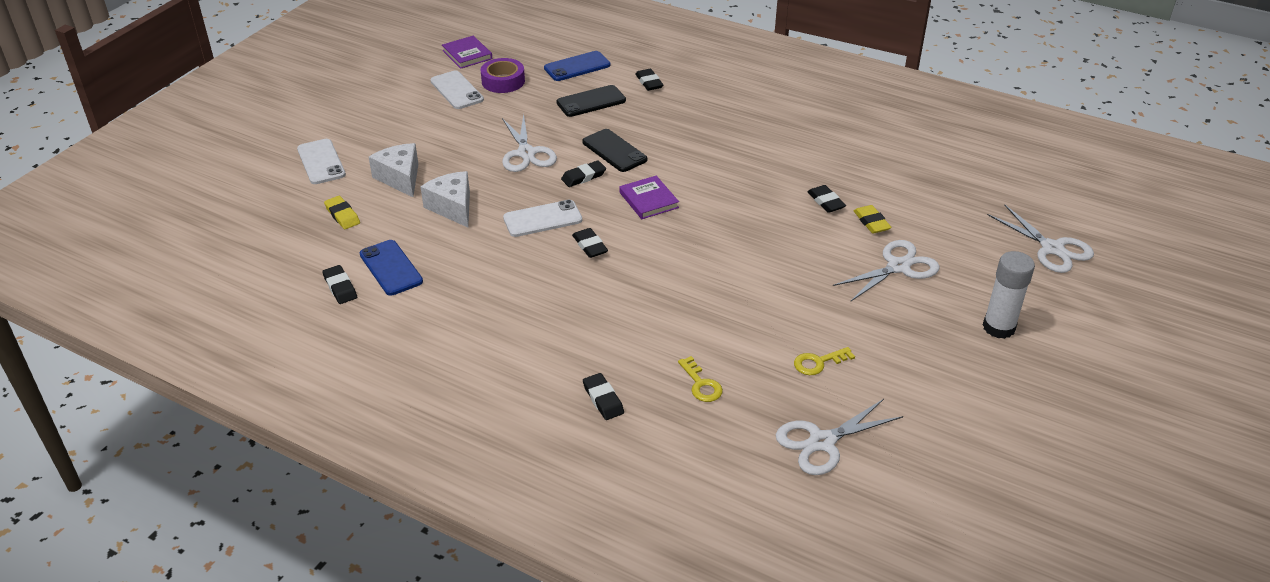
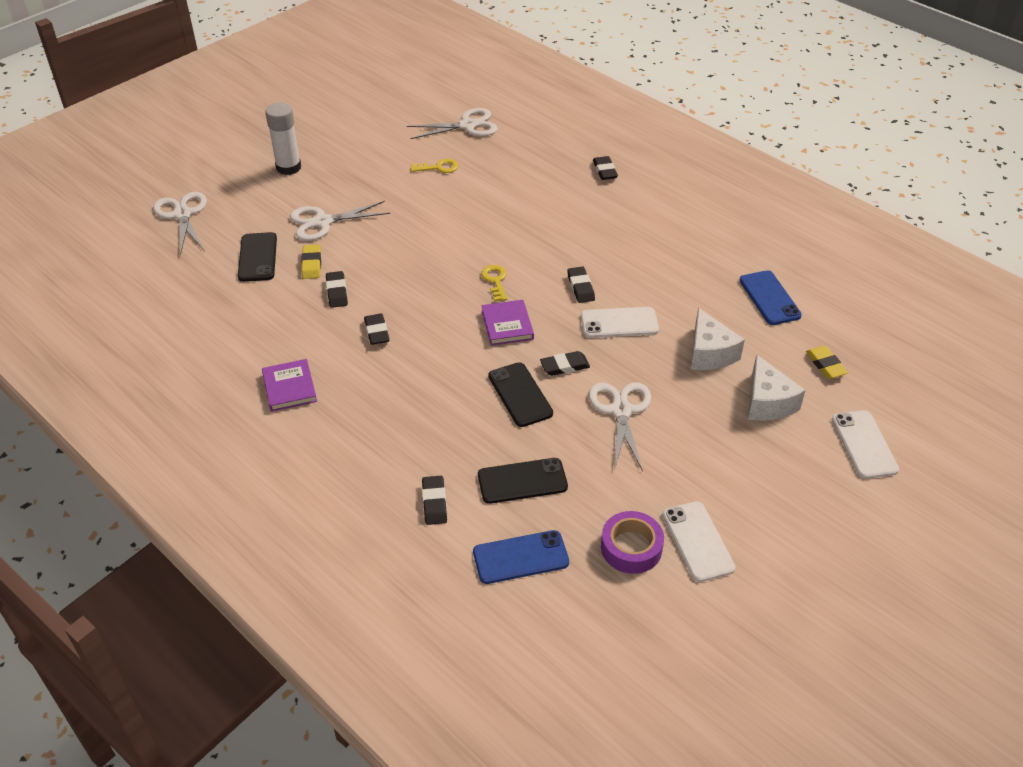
camera: 165 degrees left, 5 degrees up
black eraser [322,265,357,304] -> black eraser moved to [364,313,390,345]
purple book [442,36,492,69] -> purple book moved to [262,359,317,412]
yellow key [678,356,723,402] -> yellow key moved to [481,265,507,302]
none -> black phone [238,232,277,282]

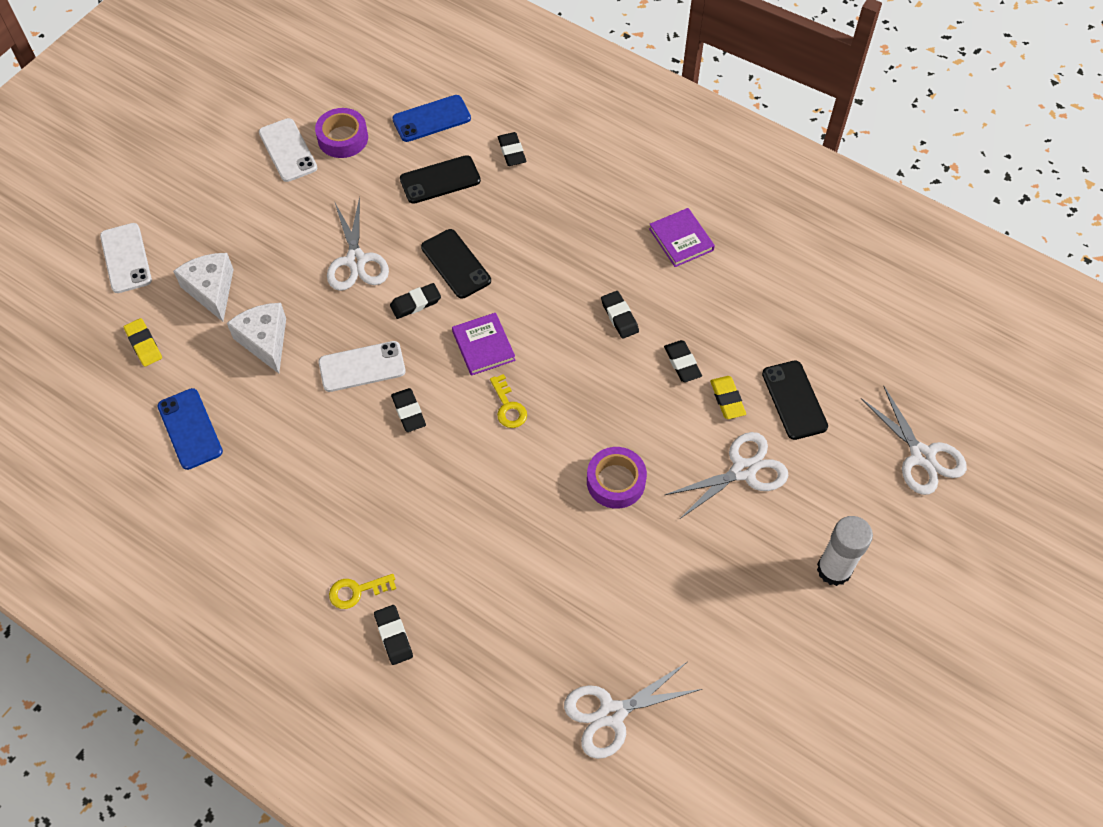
camera: 170 degrees right, 15 degrees up
yellow key [411,159,458,173] -> yellow key moved to [329,574,396,609]
none -> purple tape [587,447,647,509]

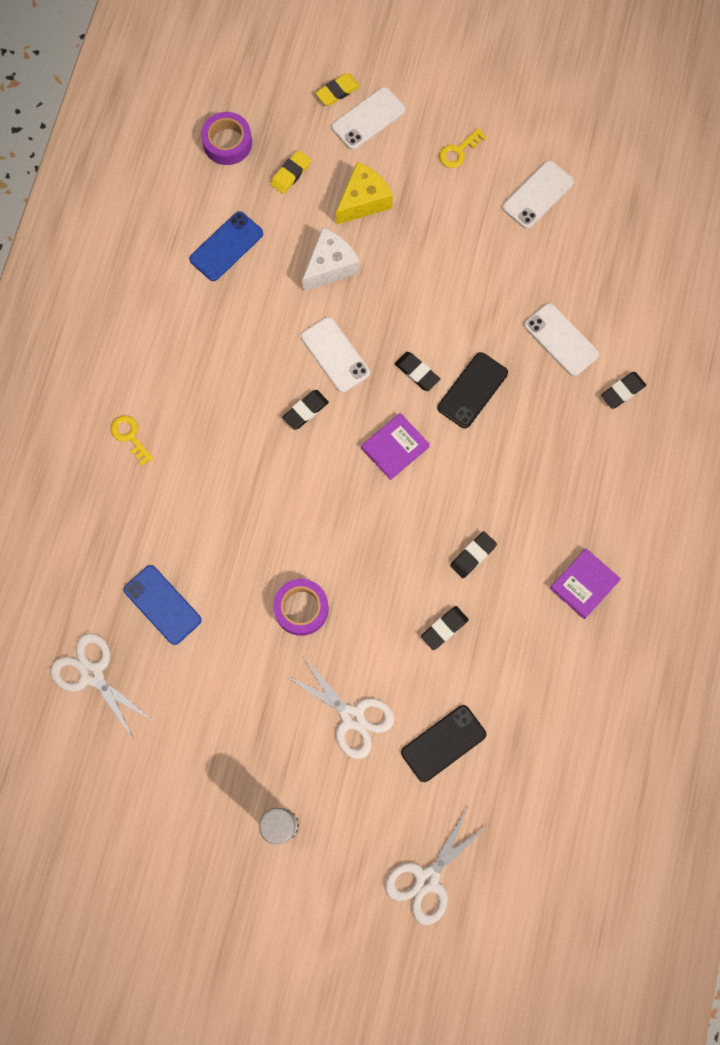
camera: 70 degrees right, 15 degrees up
white cheese [173,253,234,322] -> yellow cheese [336,162,393,225]
purple tape [315,108,368,158] -> purple tape moved to [201,112,252,165]
white scissors [327,197,389,291] -> none
black eraser [374,605,413,665] -> none
blue phone [392,95,471,142] -> blue phone moved to [124,565,202,645]
black phone [400,155,481,204] -> white phone [524,303,599,376]
yellow key [490,374,527,428] -> yellow key moved to [439,128,486,168]
yellow eraser [710,376,746,419] -> yellow eraser moved to [315,73,360,106]

